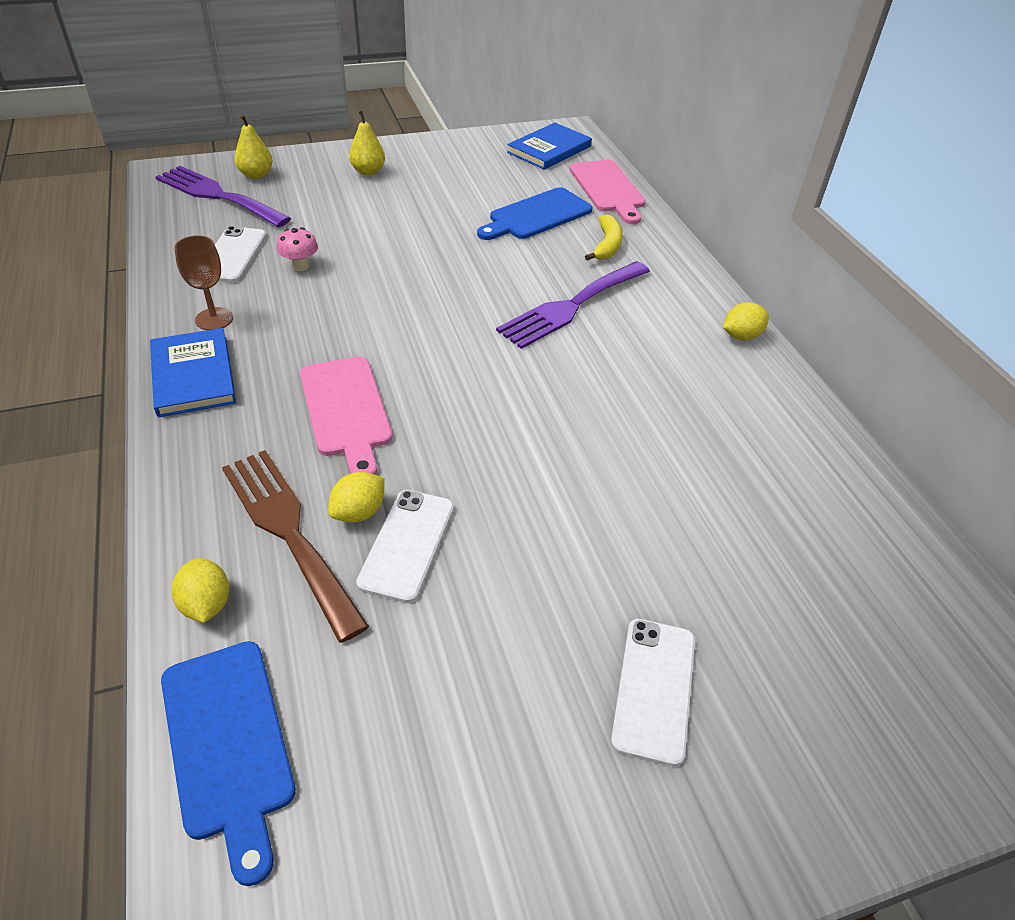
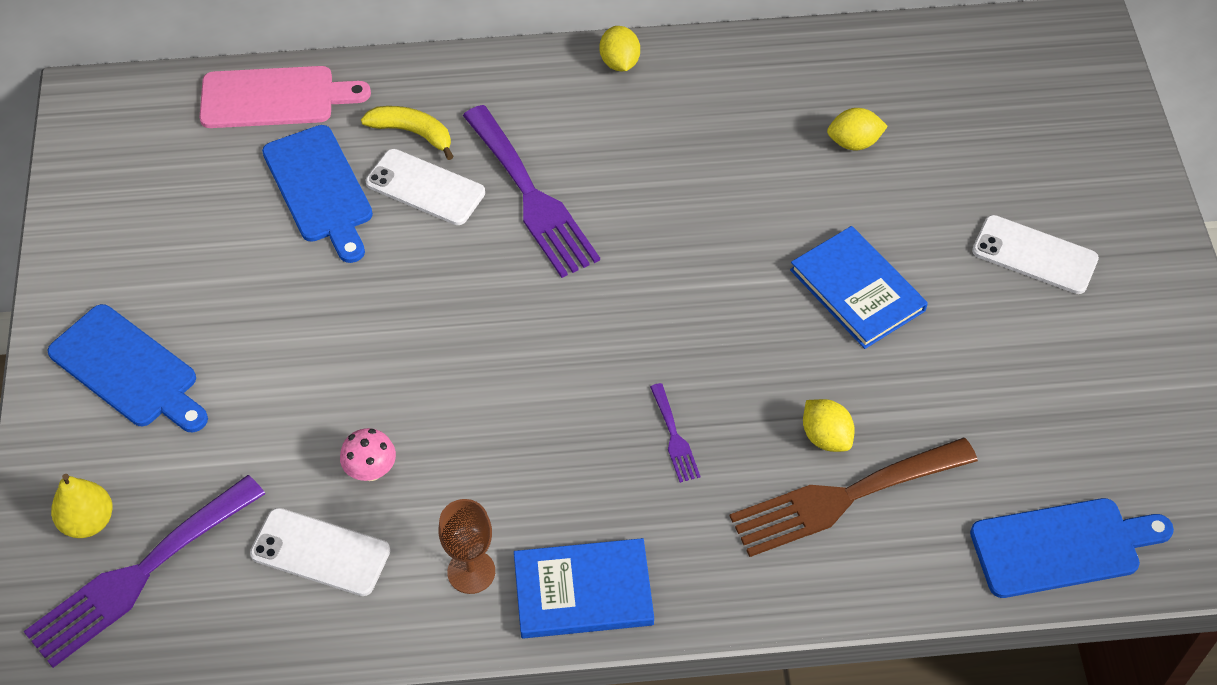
camera: 75 degrees left, 10 degrees up
yellow lemon [172,558,229,623] -> yellow lemon moved to [827,108,888,150]
pink cutting board [300,357,392,475] -> purple fork [650,383,700,483]
yellow pear [349,110,385,175] -> blue cutting board [48,304,208,432]
white phone [356,490,454,603] -> white phone moved to [366,149,485,225]
blue book [507,123,592,170] -> blue book moved to [790,226,928,349]

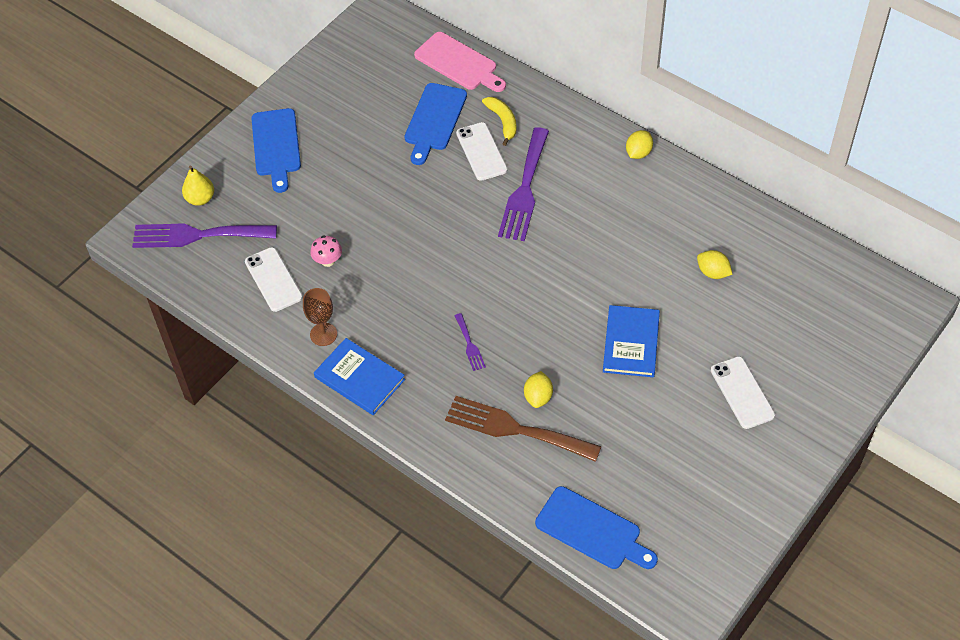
camera: 45 degrees right, 0 degrees up
purple fork [650,383,700,483] -> purple fork turned 45 degrees counterclockwise [455,313,486,371]

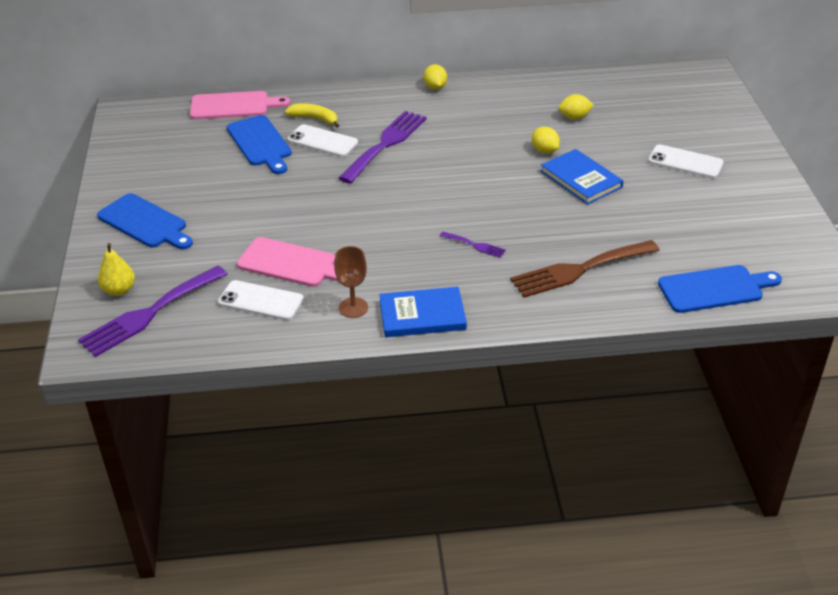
camera: 45 degrees left, 15 degrees down
pink mushroom [310,235,342,267] -> pink cutting board [237,237,339,287]
purple fork [498,127,549,241] -> purple fork turned 120 degrees counterclockwise [339,111,427,184]
yellow lemon [524,371,553,408] -> yellow lemon moved to [532,127,560,153]

